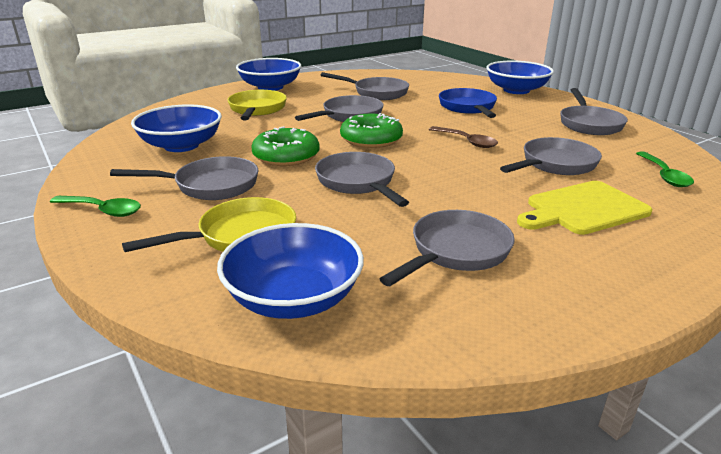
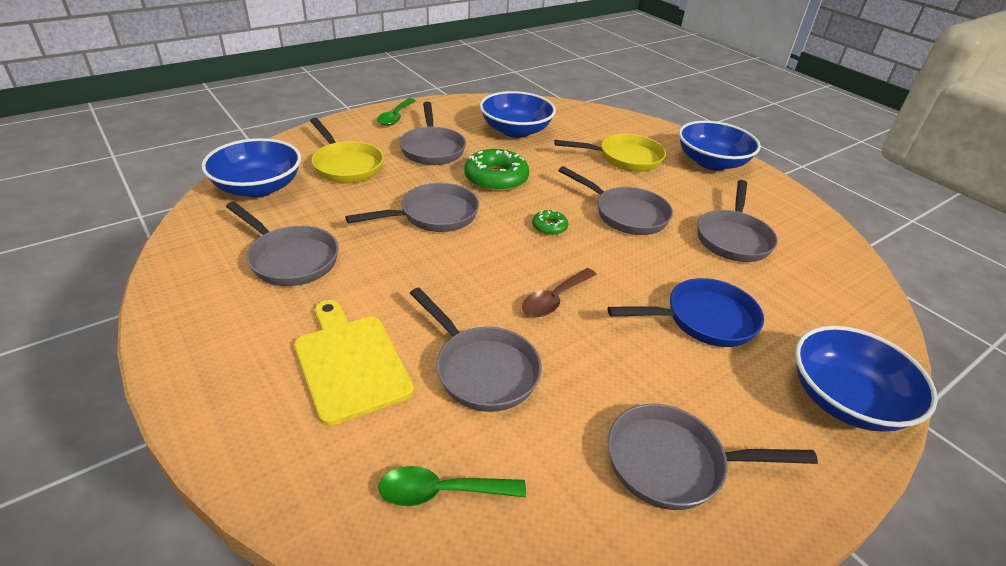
camera: 85 degrees right, 10 degrees up
green donut [340,113,403,148] -> green donut [532,210,568,235], size x0.50

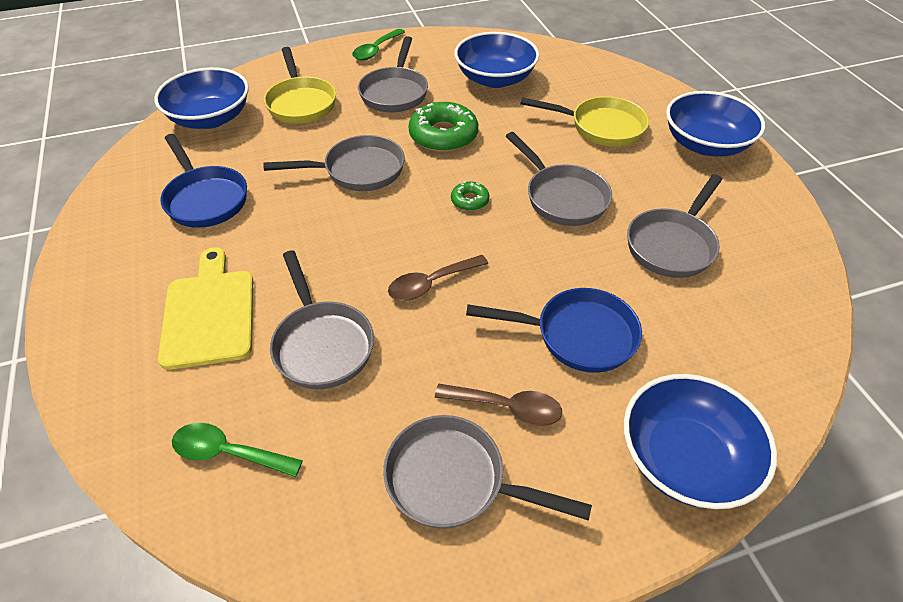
camera: 20 degrees right, 10 degrees up
grey pan [226,202,339,286] -> blue pan [160,134,247,228]
none -> brown spoon [435,384,562,426]

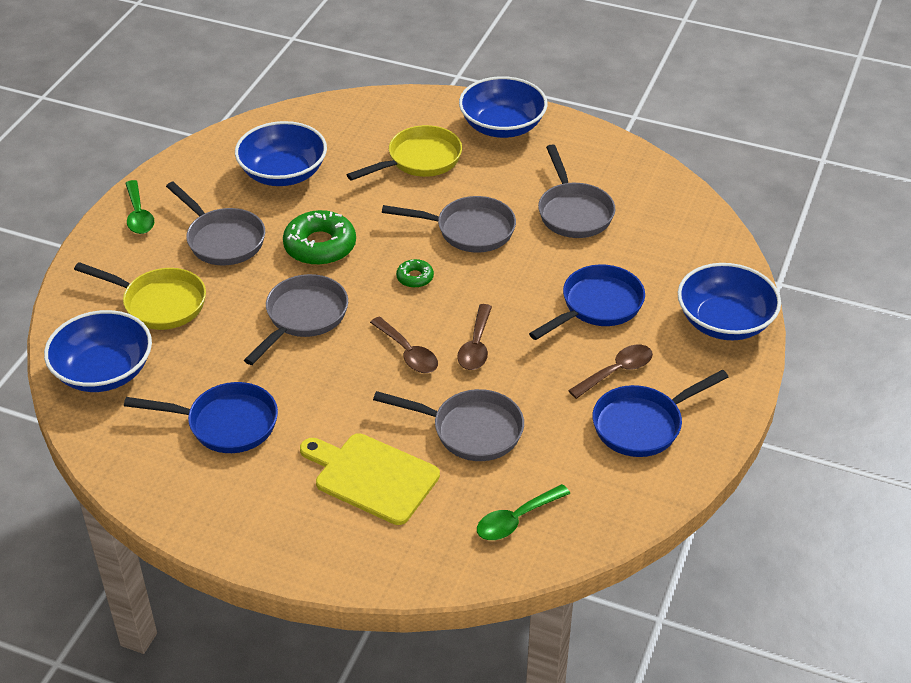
camera: 50 degrees left, 5 degrees down
grey pan [383,415,592,529] -> blue pan [592,370,728,457]
none -> brown spoon [370,317,438,373]

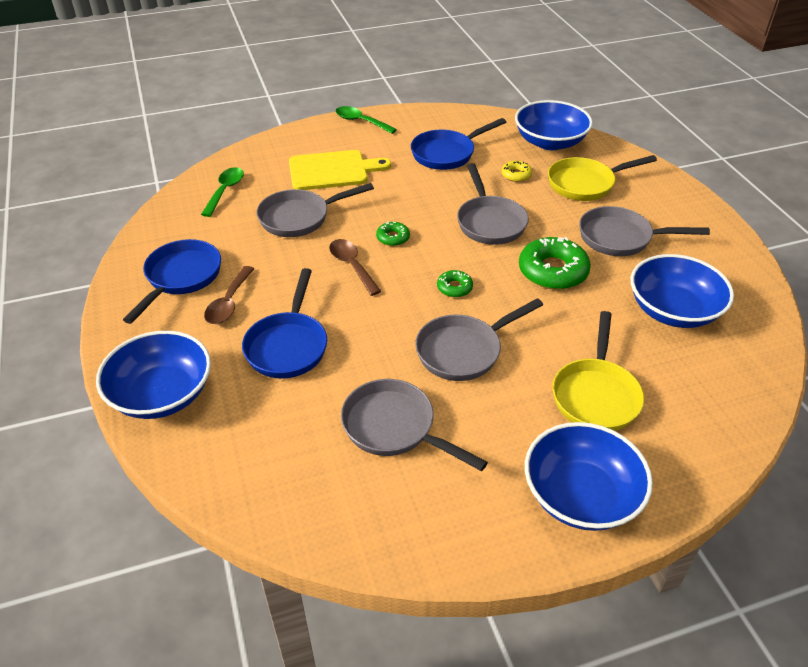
camera: 140 degrees right, 0 degrees up
green spoon [125,180,154,234] -> green spoon moved to [336,106,397,134]
brown spoon [370,317,438,373] -> green donut [376,221,410,246]
none -> yellow donut [502,161,532,182]

